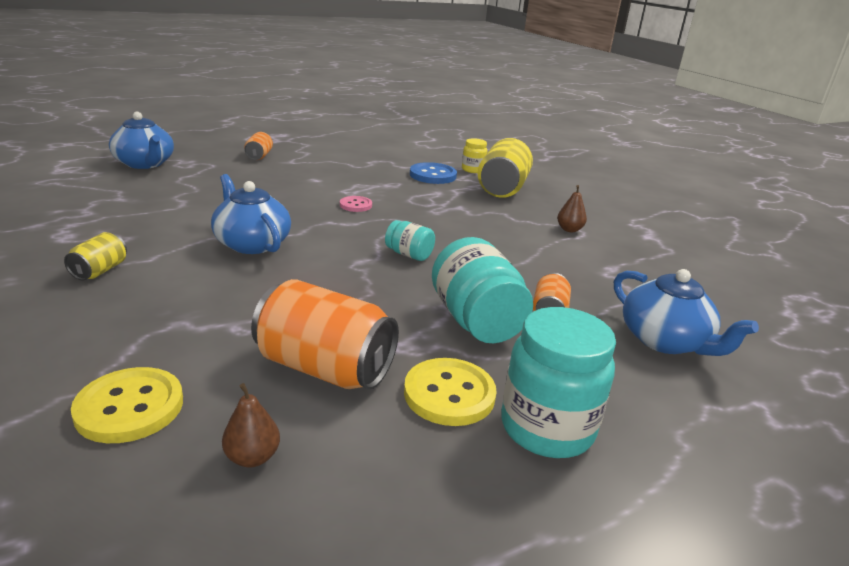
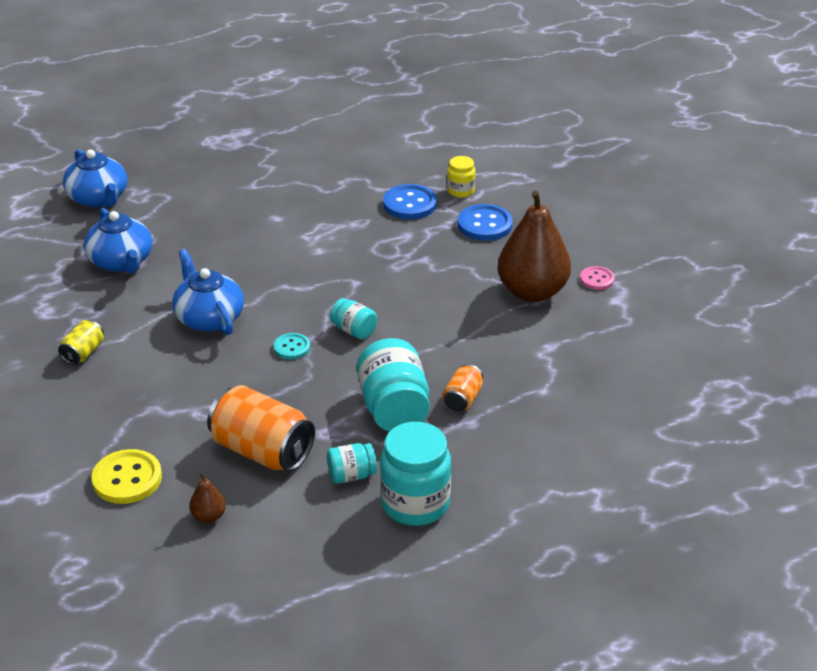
camera: 10 degrees right, 10 degrees up
orange can [244,132,273,160] -> none
pink button [340,196,372,212] -> pink button moved to [580,266,615,290]
yellow button [404,358,497,426] -> turquoise jar [327,443,377,484]
yellow can [478,138,533,198] -> blue button [458,204,513,241]
brown pear [557,185,587,232] -> brown pear [498,190,571,302], size x2.43
blue teapot [614,269,759,356] -> blue teapot moved to [84,208,152,273]
none -> turquoise button [274,333,310,360]

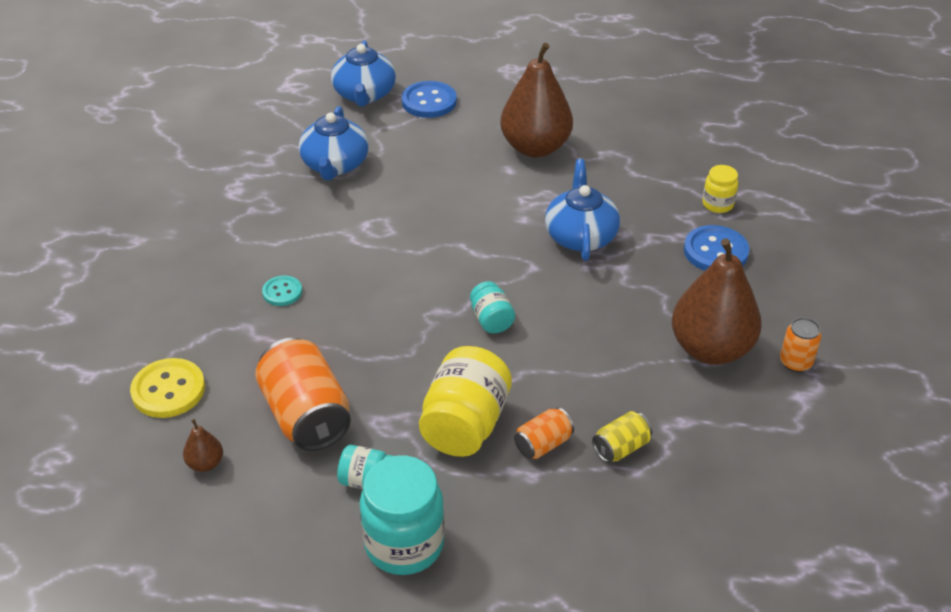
camera: 30 degrees right, 5 degrees up
yellow can [58,320,104,365] -> yellow can moved to [592,411,652,463]
blue teapot [172,249,244,335] -> blue teapot moved to [545,159,620,261]
turquoise button [274,333,310,360] -> turquoise button moved to [262,276,302,306]
turquoise jar [357,338,430,431] -> yellow jar [419,346,512,457]
blue button [383,184,437,219] -> blue button moved to [402,81,457,118]
pink button [580,266,615,290] -> orange can [780,318,821,372]
none -> brown pear [500,43,573,157]

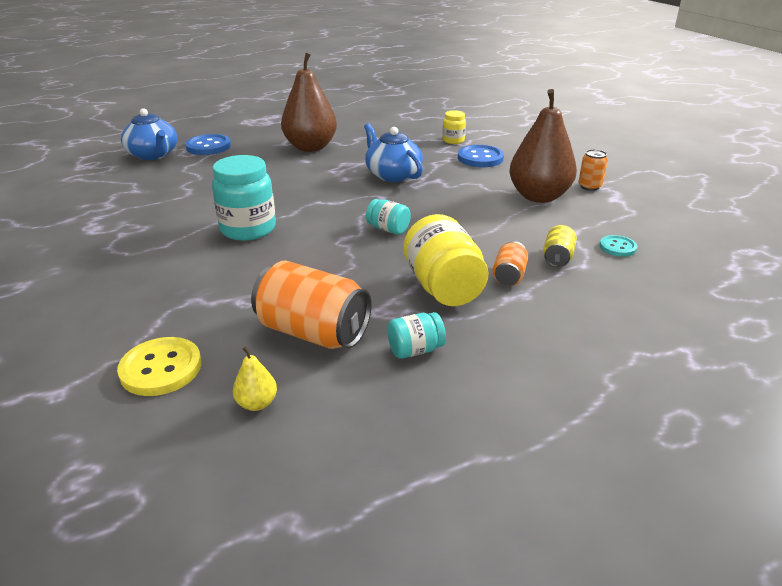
camera: 35 degrees left, 10 degrees down
brown pear [183,419,223,472] -> yellow pear [233,347,277,411]
turquoise button [262,276,302,306] -> turquoise button moved to [600,235,637,257]
blue teapot [299,106,369,181] -> none
turquoise jar [360,455,445,575] -> turquoise jar moved to [212,155,276,241]

